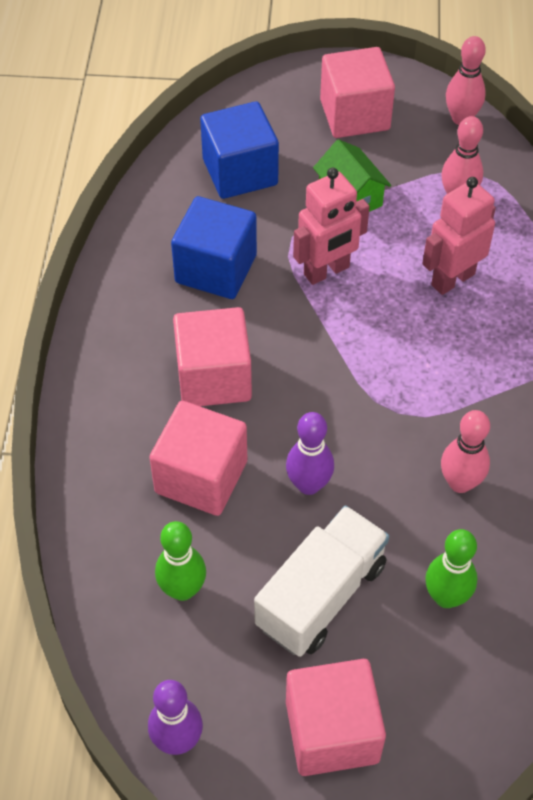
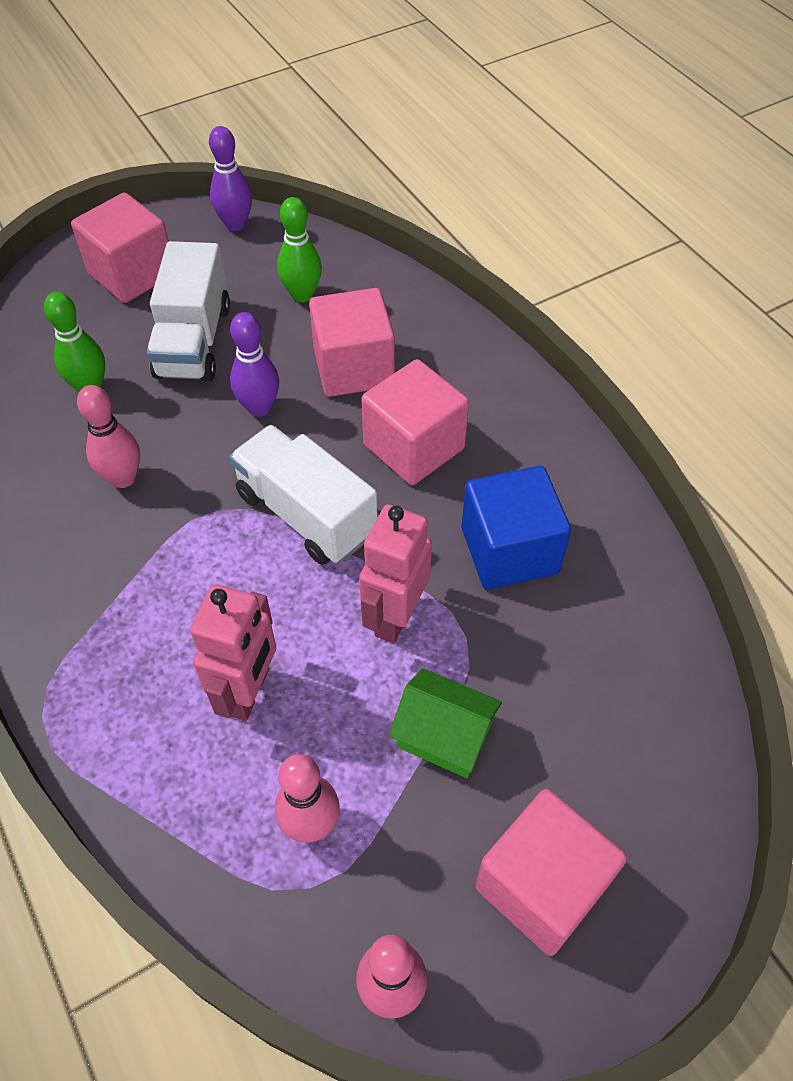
camera: 145 degrees right, 0 degrees up
blue cube [200,101,279,199] -> none
none -> white truck [229,425,378,565]

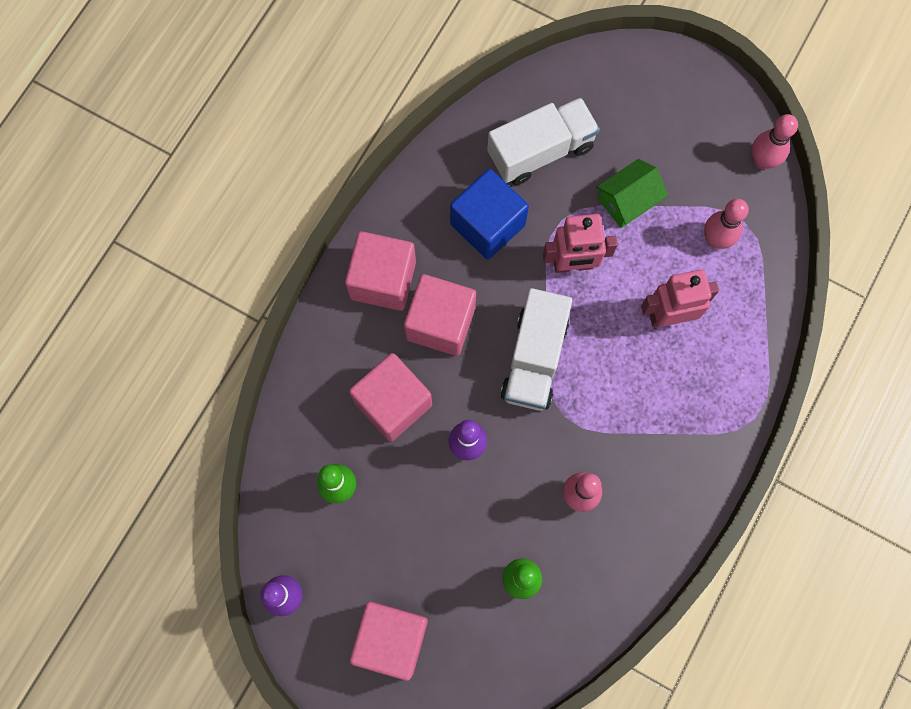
camera: 120 degrees left, 20 degrees up
white truck [146,241,230,381] -> white truck moved to [487,97,600,185]
green house [389,668,502,778] -> green house turned 60 degrees clockwise [596,159,668,228]
pink cube [475,789,627,956] -> pink cube moved to [345,231,416,311]

